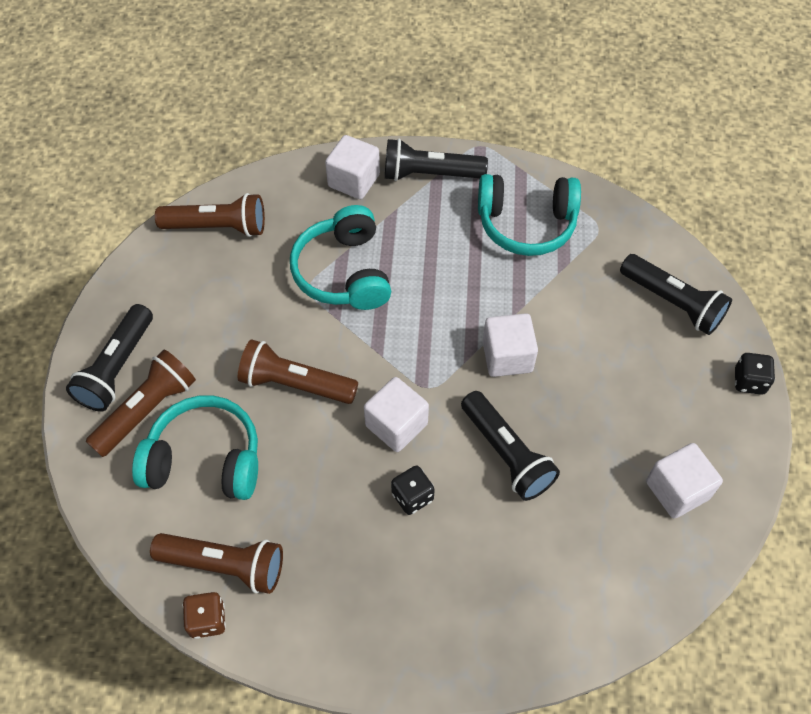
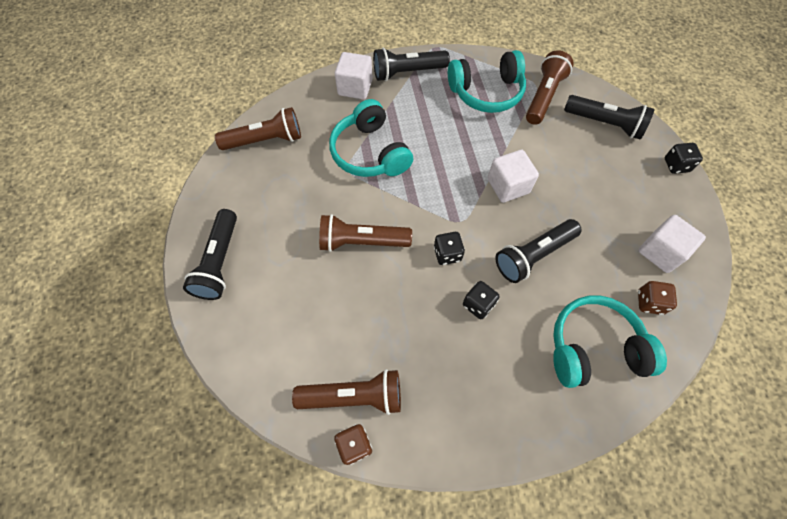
camera: 15 degrees left, 5 degrees up
brown flashlight [86,350,196,457] -> brown flashlight moved to [526,50,574,125]
turquoise headphones [132,395,258,500] -> turquoise headphones moved to [553,295,667,388]
white cube [364,377,429,452] -> black dice [434,232,465,265]
black flashlight [461,391,560,501] -> black flashlight turned 105 degrees clockwise [495,219,582,283]
none -> brown dice [638,281,677,315]

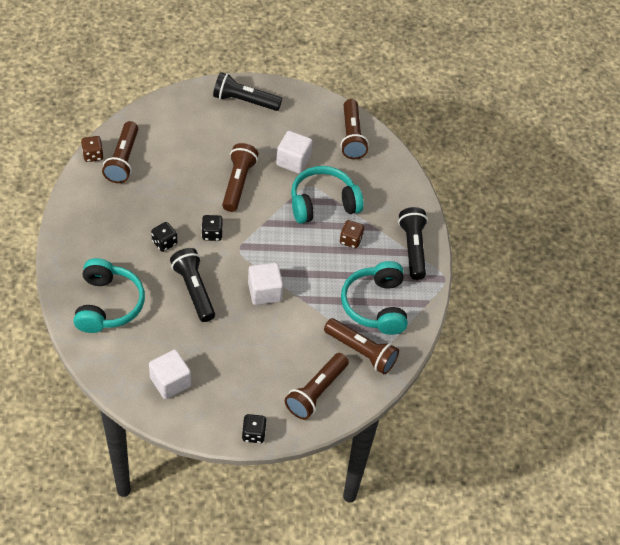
camera: 95 degrees right, 10 degrees down
white cube [335,52,373,99] -> white cube moved to [276,131,312,174]
black flashlight [564,95,655,140] -> brown flashlight [285,353,349,420]
brown dice [638,281,677,315] -> brown dice moved to [340,220,364,248]

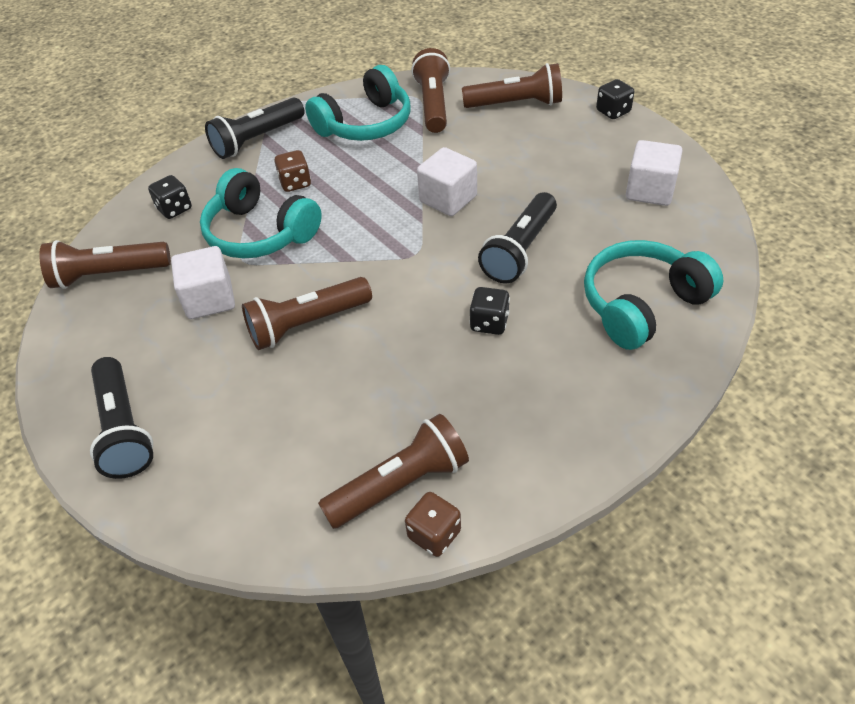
camera: 120 degrees left, 5 degrees down
black dice [201,215,223,241] -> black dice moved to [148,175,192,219]
brown flashlight [340,99,369,159] -> brown flashlight turned 150 degrees counterclockwise [39,240,171,289]

